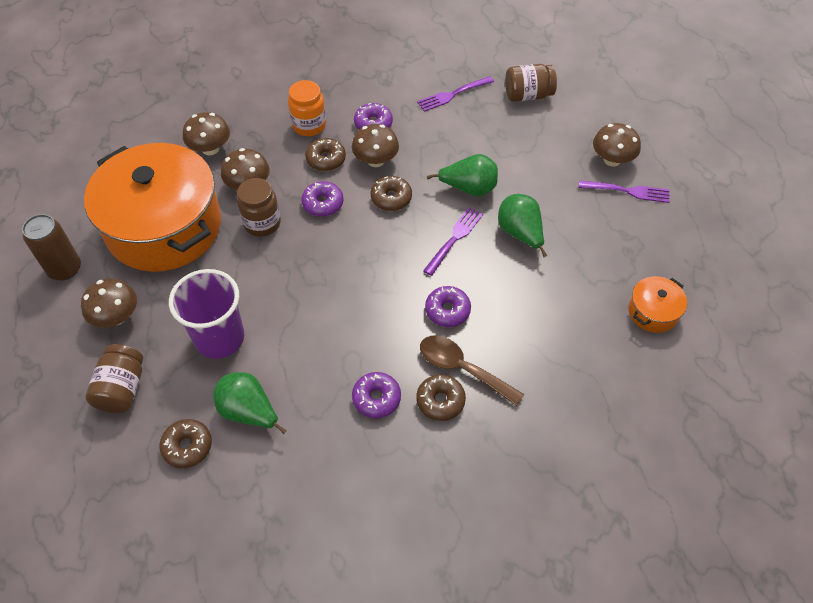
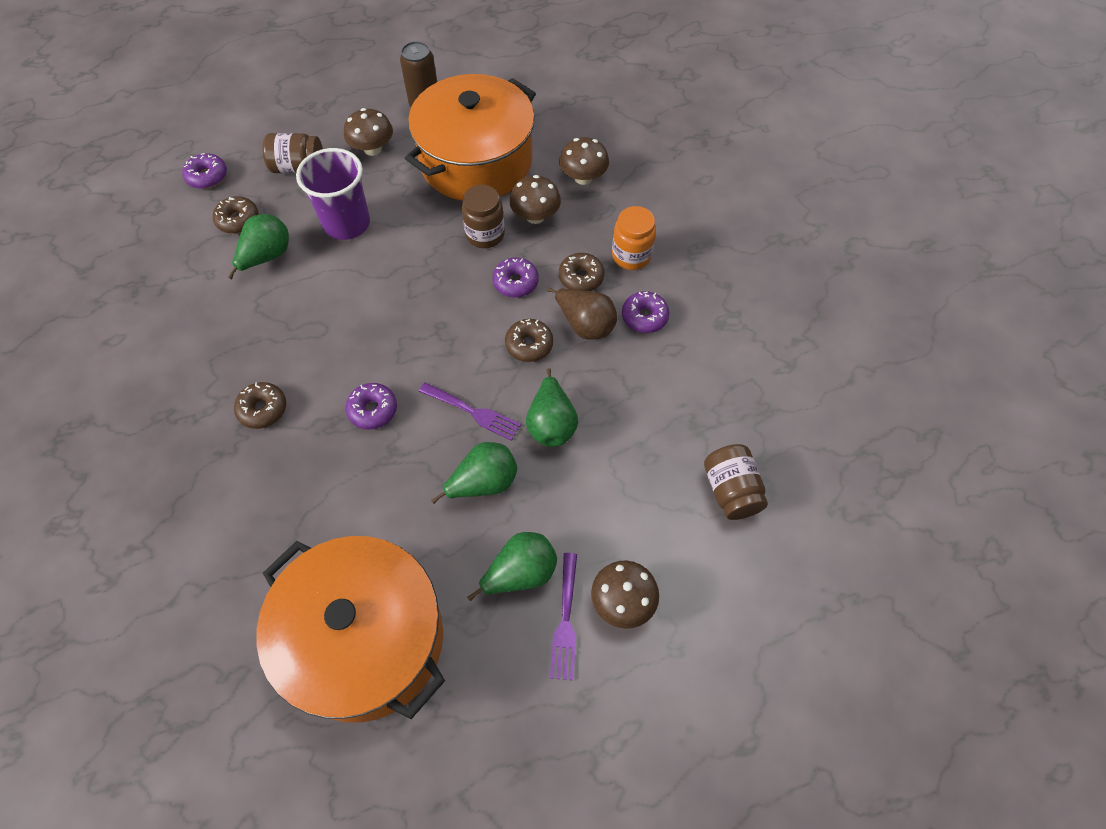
camera: 85 degrees right, 5 degrees up
brown mushroom [352,124,399,167] -> brown pear [547,287,617,340]
purple donut [352,372,401,418] -> purple donut moved to [182,153,227,189]
purple fork [417,76,494,112] -> none
brown spoon [420,335,525,406] -> none
orange pot [628,276,687,333] -> orange pot [257,536,445,723], size x2.45
none -> green pear [467,532,557,601]

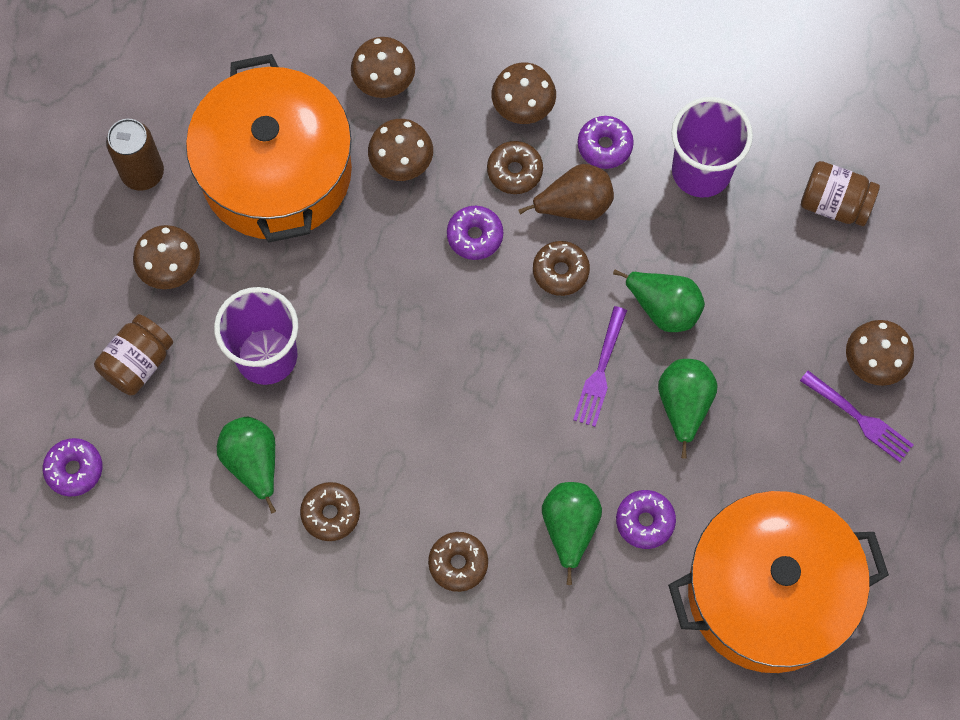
camera: 55 degrees left, 10 degrees up
brown donut [213,196,259,234] -> brown donut moved to [300,482,360,541]
purple donut [345,383,397,430] -> purple donut moved to [616,490,676,549]
purple fork [419,382,521,441] -> purple fork turned 135 degrees clockwise [573,306,627,427]
brown jar [462,185,505,248] -> none
green pear [467,532,557,601] -> green pear moved to [542,482,602,585]
orange jar [612,206,656,270] -> brown mushroom [492,63,556,124]
none -> purple cup [671,97,753,198]

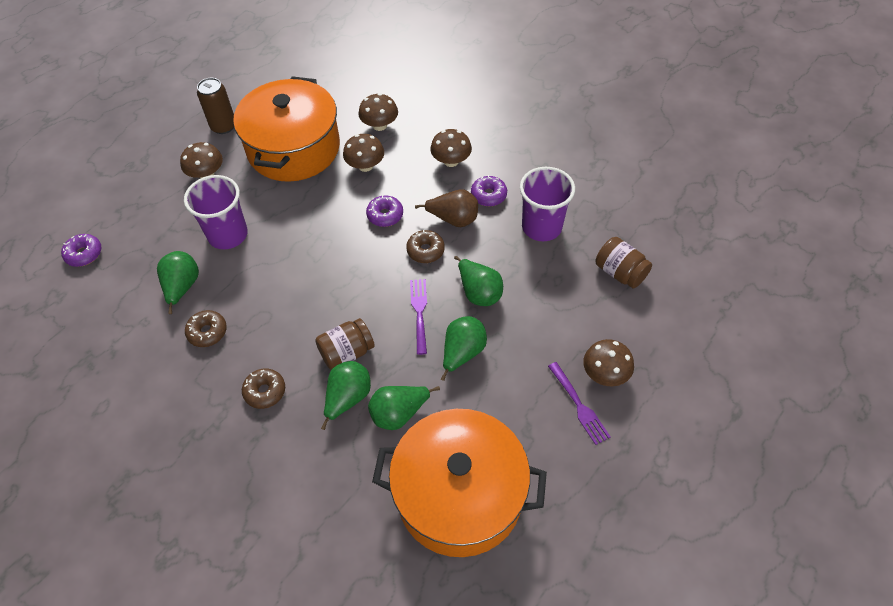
camera: 25 degrees right, 15 degrees down
brown jar [94,314,173,395] -> brown jar moved to [315,318,375,370]
brown donut [487,141,543,194] -> none
purple fork [573,306,627,427] -> purple fork turned 135 degrees clockwise [410,279,427,355]
purple donut [616,490,676,549] -> green pear [368,386,440,430]

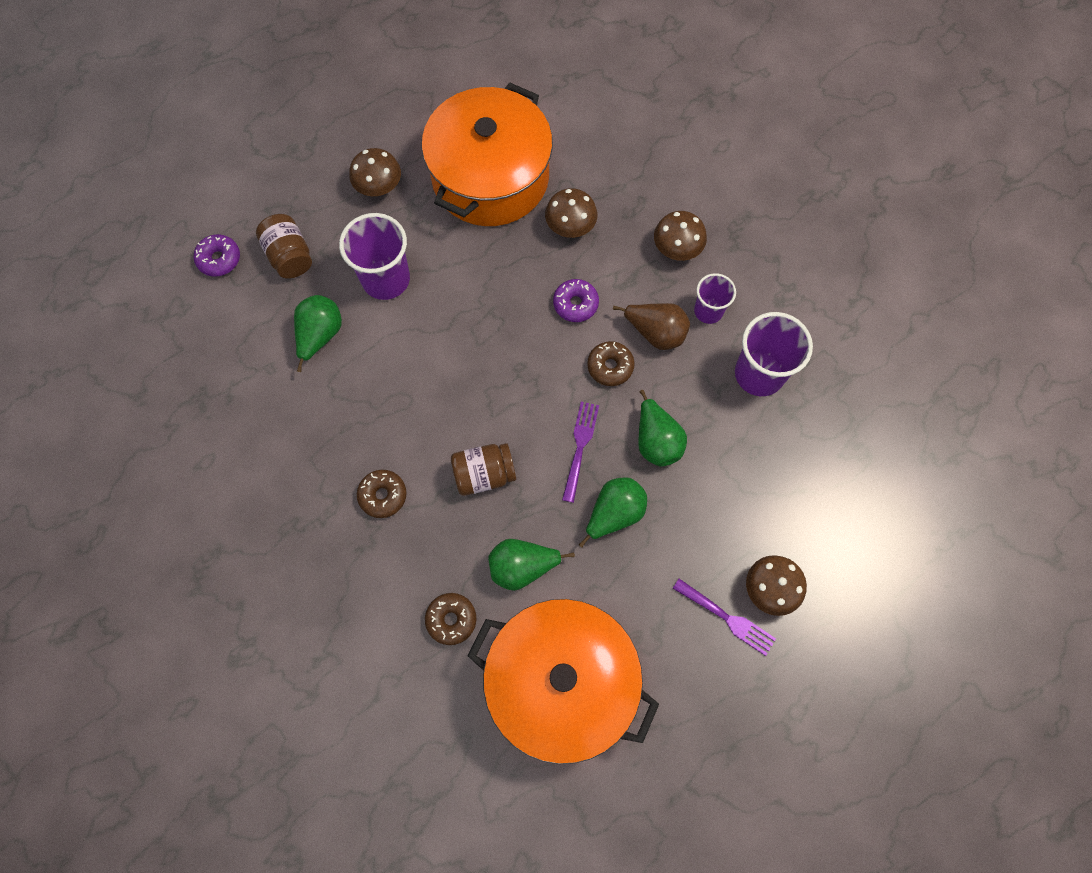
camera: 15 degrees right, 15 degrees up
brown donut [185,310,227,347] -> brown donut moved to [425,593,476,645]
brown can [197,78,234,134] -> none
green pear [321,361,371,430] -> none
brown mushroom [358,93,398,131] -> none
purple donut [471,175,507,206] -> purple cup [694,273,736,324]
purple fork [548,362,611,445] -> purple fork turned 45 degrees counterclockwise [673,579,776,656]
brown jar [596,237,652,289] -> brown jar moved to [256,214,312,279]

